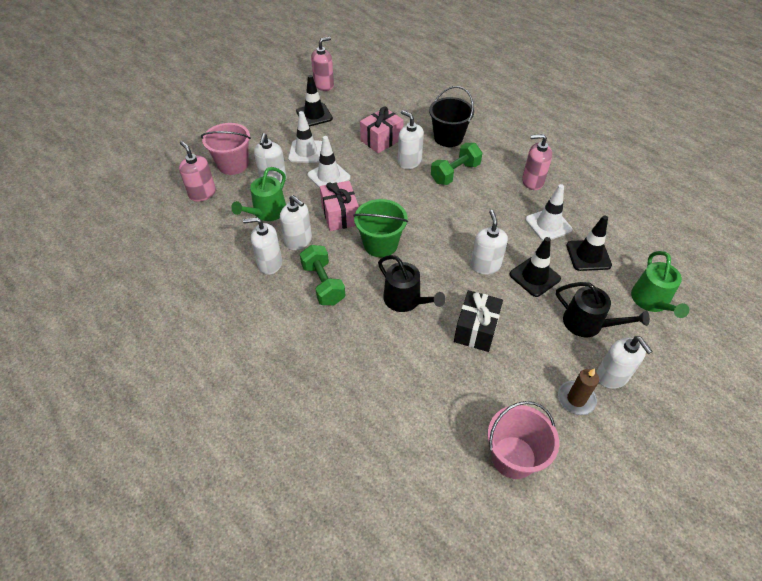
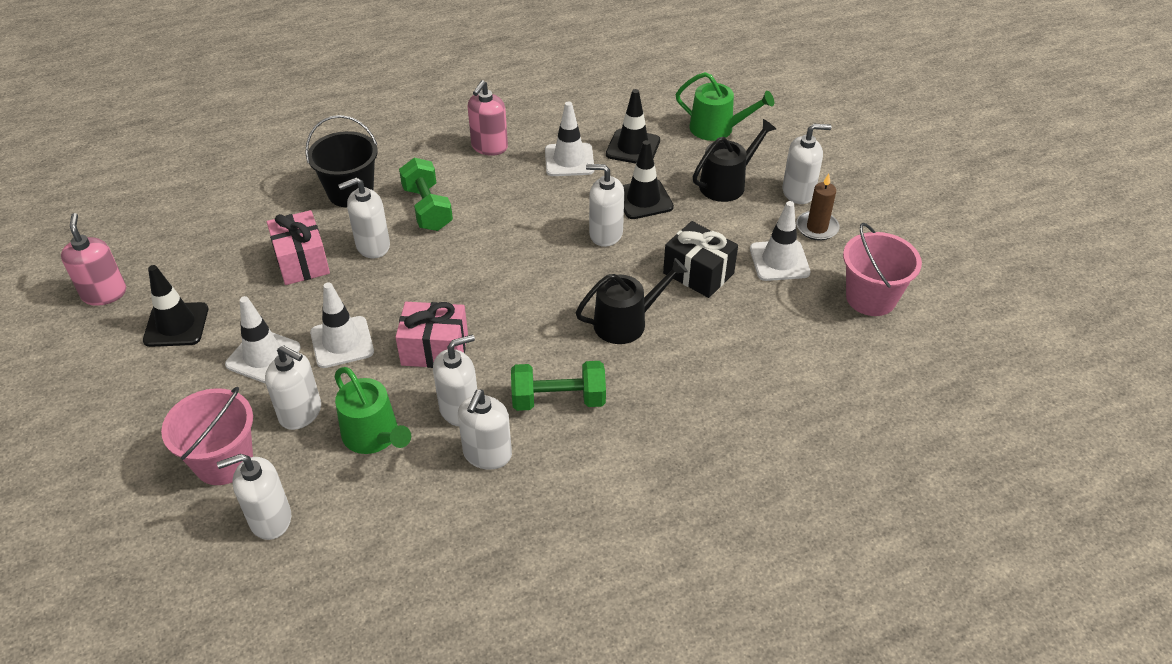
camera: 70 degrees left, 5 degrees down
pink soap dispenser [179,141,216,202] -> white soap dispenser [217,454,291,540]
green bucket [353,199,408,257] -> none
none -> white traffic cone [750,201,810,281]

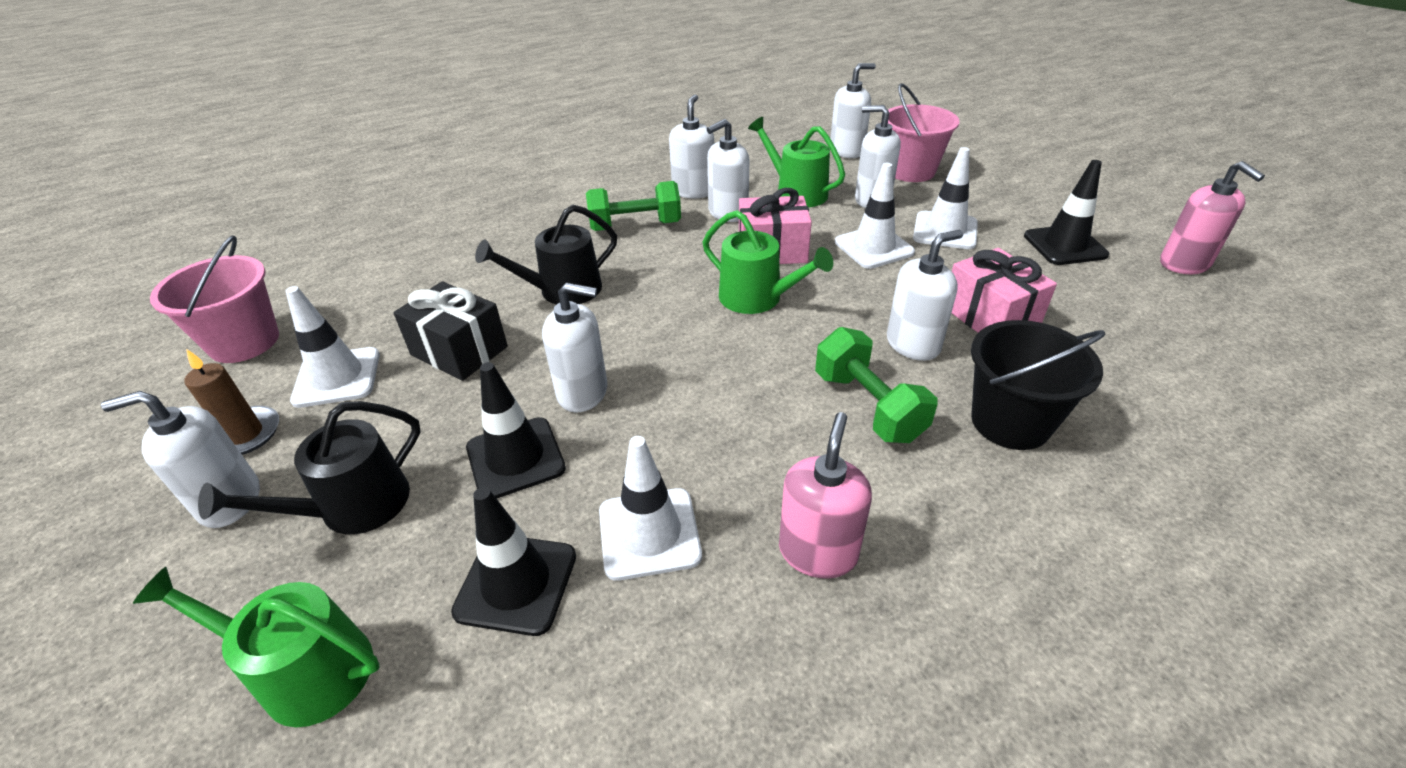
camera: 175 degrees right, 5 degrees down
none -> green watering can [702,210,833,314]

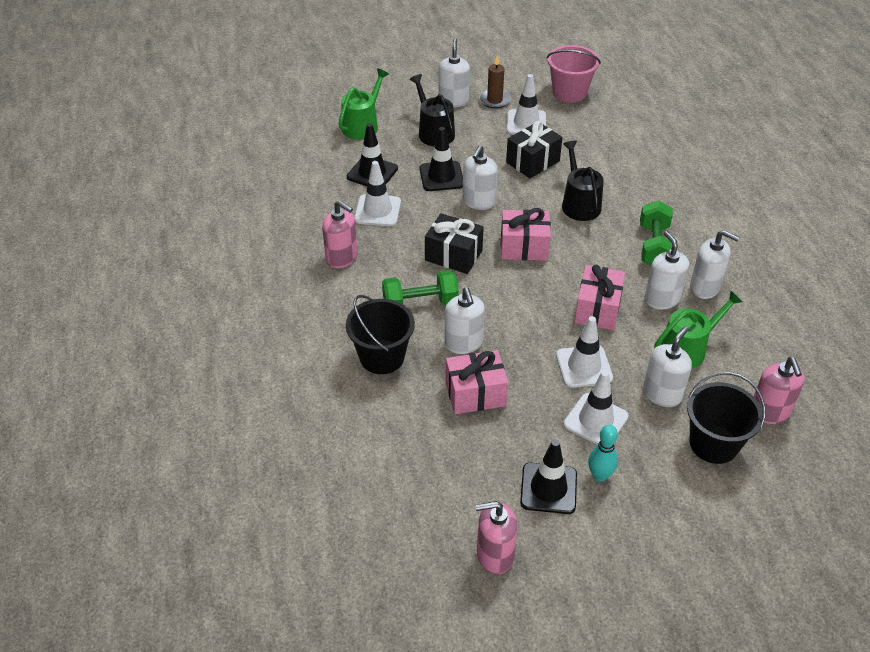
camera: 105 degrees right, 5 degrees up
green watering can [702,210,833,314] -> none
white soap dispenser [830,63,876,158] -> pink soap dispenser [753,357,805,424]
pink bucket [888,83,959,182] -> black bucket [687,372,765,464]
none -> black gift [425,213,484,274]
none -> pink gift [500,208,551,261]
none -> turquoise bowling pin [588,425,618,482]

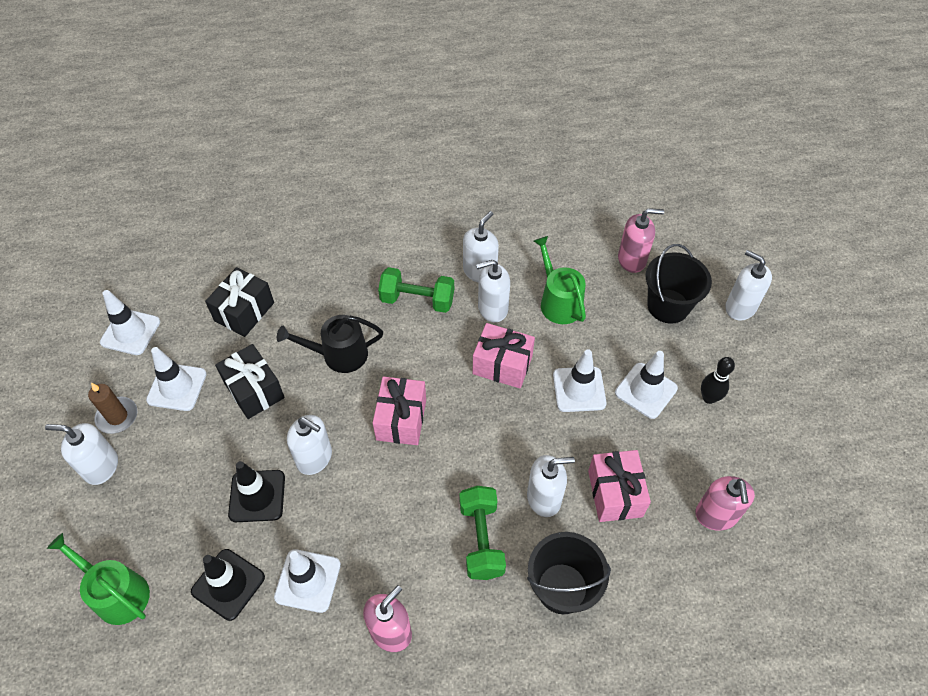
camera: 85 degrees left, 10 degrees up
black watering can [410,74,455,146] -> none
black gift [425,213,484,274] -> black gift moved to [205,267,274,337]
pink soap dispenser [475,501,518,575] -> pink soap dispenser moved to [695,476,755,531]
black traffic cone [520,439,577,514] -> none
pink bucket [546,45,601,103] -> white traffic cone [100,290,160,355]
turquoise bowling pin [588,425,618,482] -> black bowling pin [701,357,735,404]
white soap dispenser [643,326,692,407] -> white soap dispenser moved to [725,250,772,320]

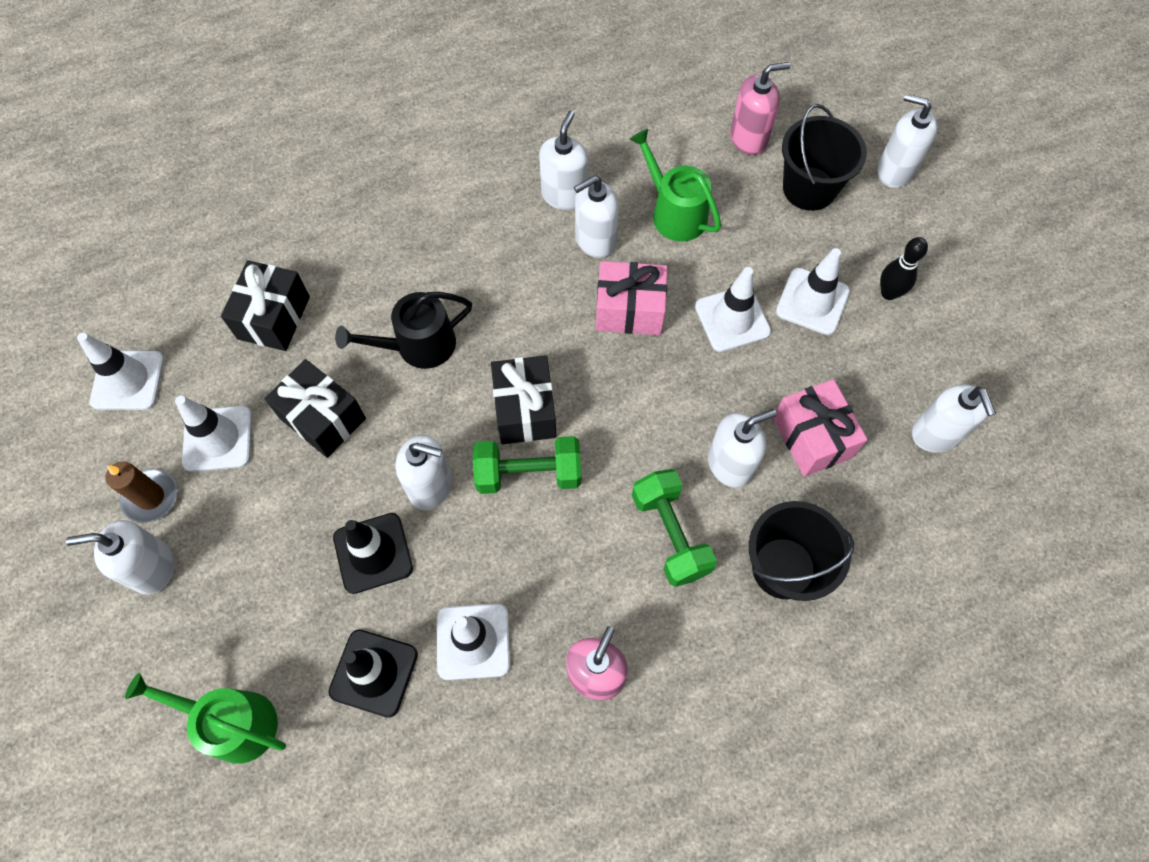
camera: 15 degrees left, 10 degrees up
pink gift [373,377,426,445] -> black gift [491,355,556,444]
green dumbbell [378,267,454,313] -> green dumbbell moved to [473,436,581,494]
pink soap dispenser [695,476,755,531] -> white soap dispenser [912,384,996,452]

